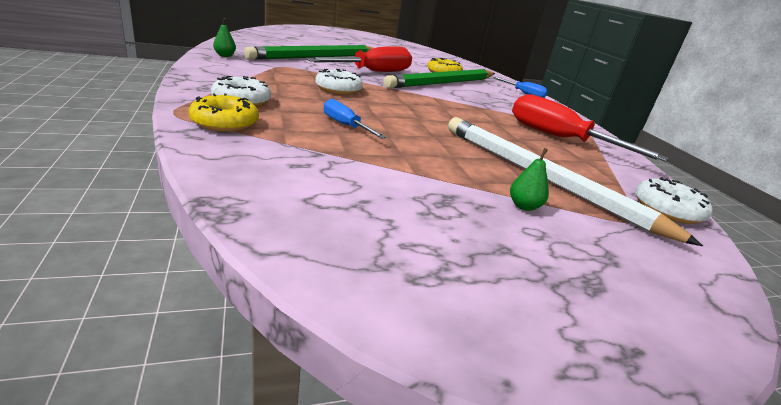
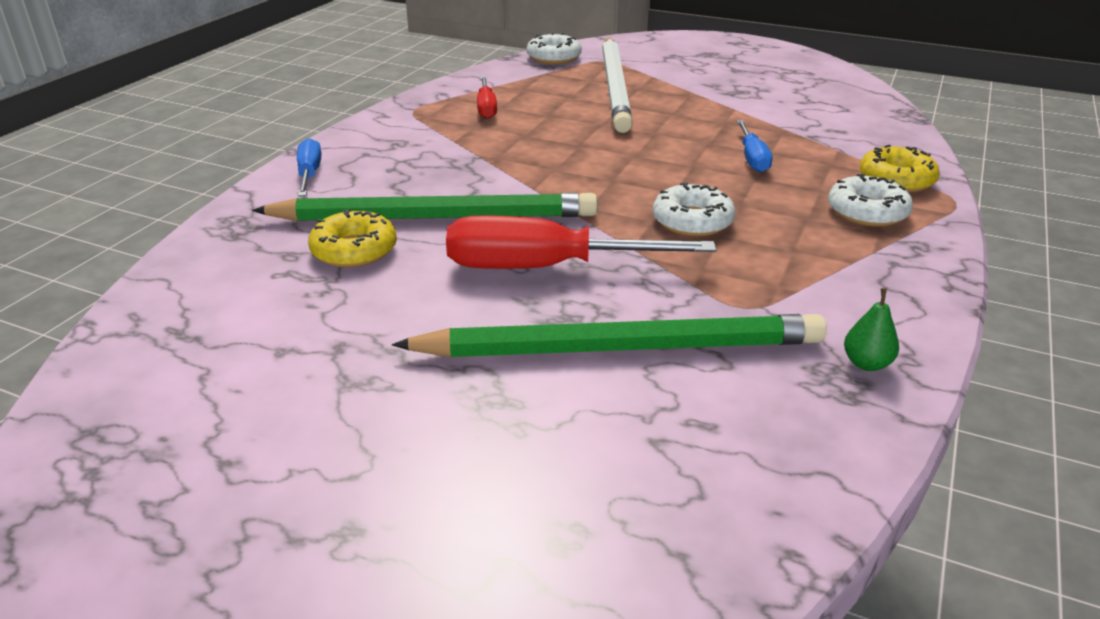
camera: 135 degrees left, 5 degrees up
green pear [510,148,549,211] -> none
red screwdriver [512,94,669,162] -> red screwdriver [477,76,497,119], size x0.52

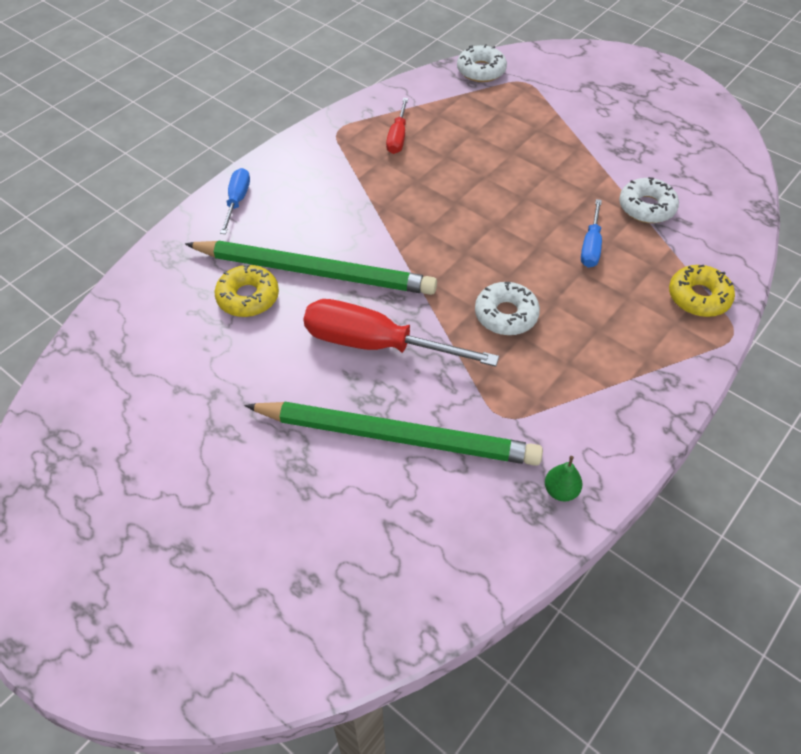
camera: 15 degrees right, 20 degrees up
white pencil [602,37,633,133] -> none
white donut [828,174,913,227] -> white donut moved to [619,177,679,223]

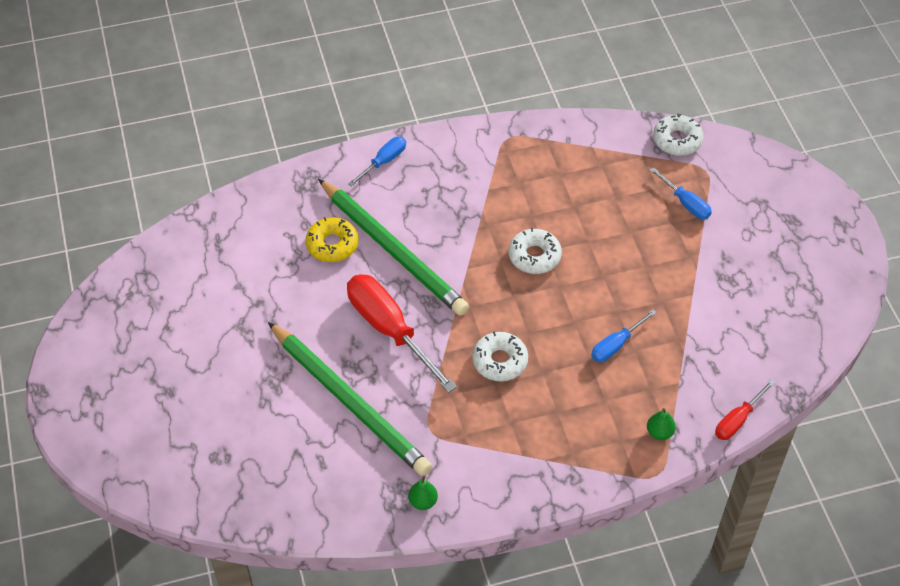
camera: 35 degrees right, 0 degrees up
red screwdriver [386,98,408,154] -> red screwdriver moved to [715,380,775,440]
white donut [619,177,679,223] -> white donut moved to [509,228,562,274]
yellow donut [669,265,735,317] -> green pear [647,408,676,440]
none -> blue screwdriver [650,167,712,219]

